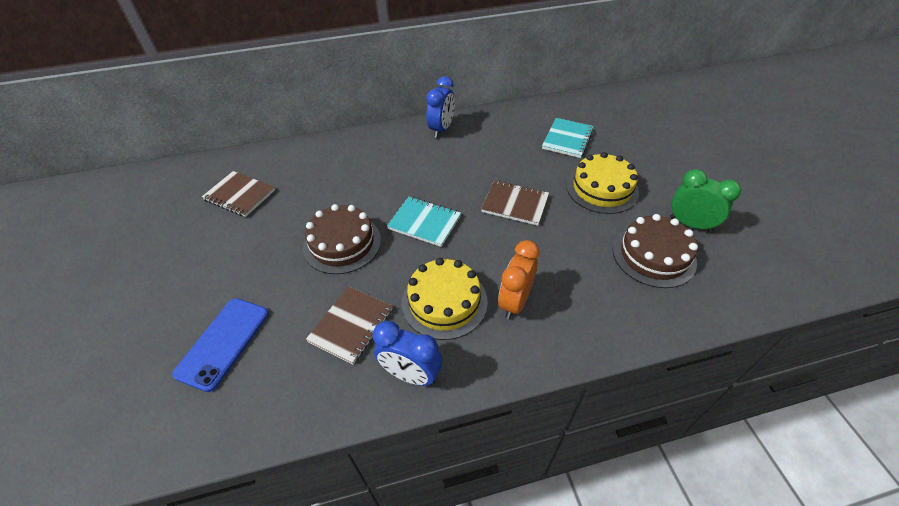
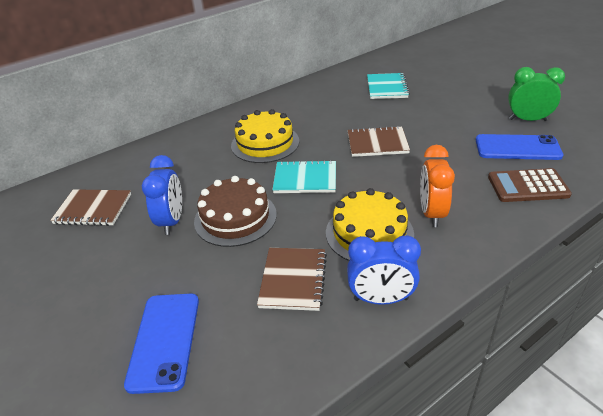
camera: 20 degrees left, 10 degrees down
blue clock [426,76,455,138] -> blue clock moved to [142,155,182,235]
yellow cake [566,152,639,214] -> yellow cake moved to [231,109,299,163]
brown cake [613,214,698,288] -> blue phone [476,134,563,160]
none -> brown calculator [488,168,572,202]

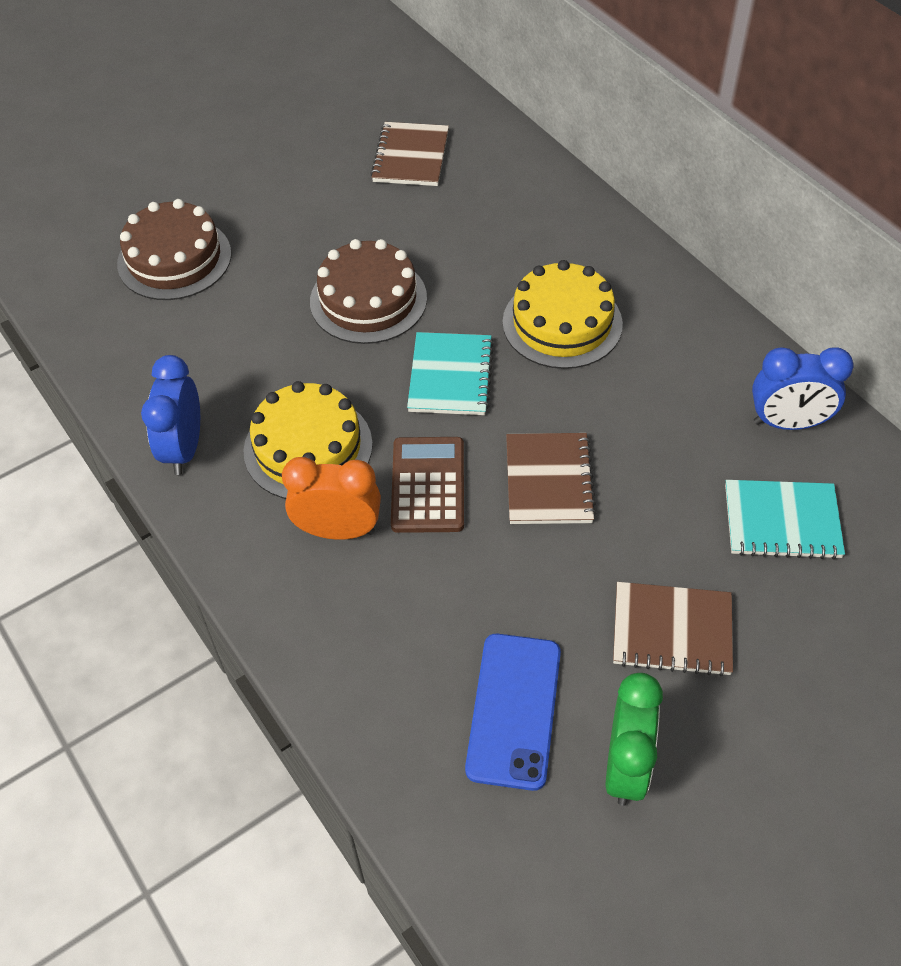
camera: 90 degrees right, 15 degrees up
blue phone [124,293,199,394] -> brown cake [117,199,231,300]
blue clock [142,155,182,235] -> blue clock moved to [752,347,854,430]
brown notebook [257,248,327,311] -> brown notebook moved to [613,582,733,677]
brown calculator [488,168,572,202] -> brown calculator moved to [391,437,464,533]

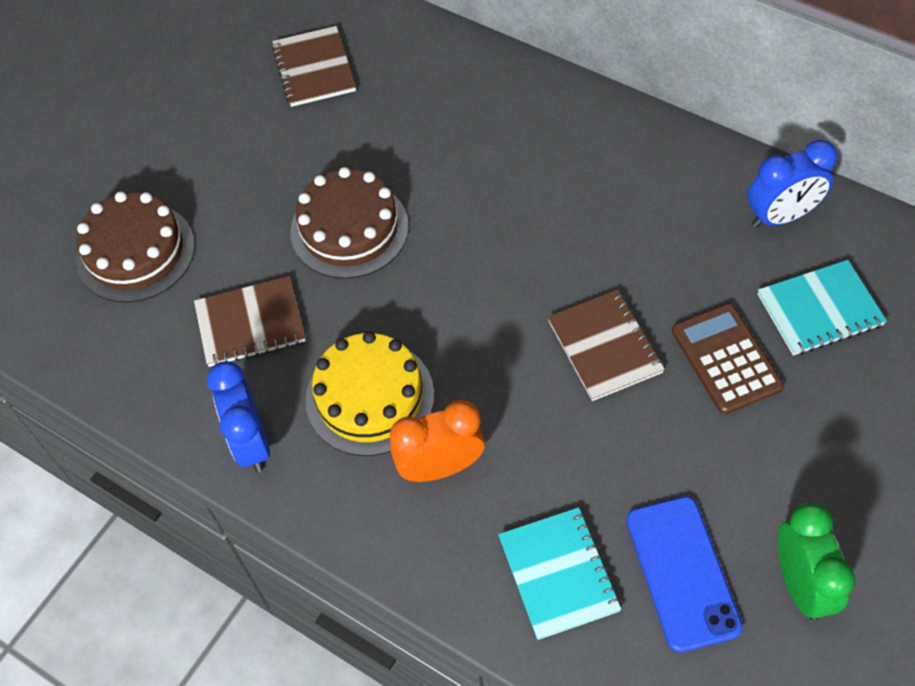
camera: 20 degrees left, 5 degrees up
brown calculator [391,437,464,533] -> brown calculator moved to [672,303,784,415]
turquoise notebook [407,332,494,415] -> turquoise notebook moved to [498,507,621,640]
yellow cake [503,260,623,369] -> none
brown notebook [613,582,733,677] -> brown notebook moved to [194,276,306,367]

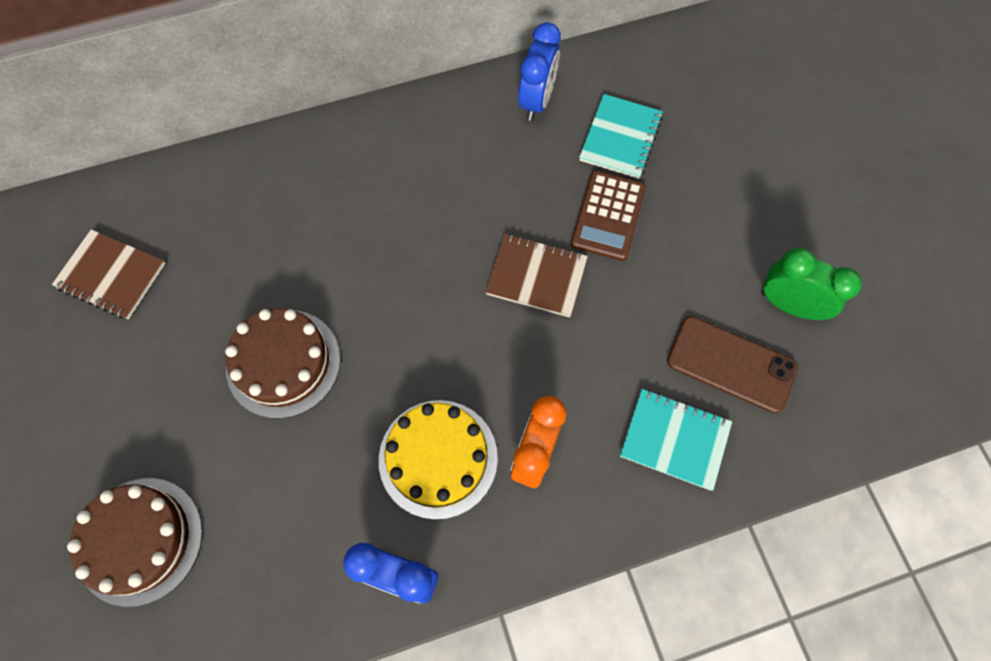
camera: 55 degrees left, 10 degrees up
brown notebook [194,276,306,367] -> none
blue phone [626,496,743,653] -> brown phone [667,316,798,413]
brown calculator [672,303,784,415] -> brown calculator turned 90 degrees counterclockwise [571,171,646,261]

